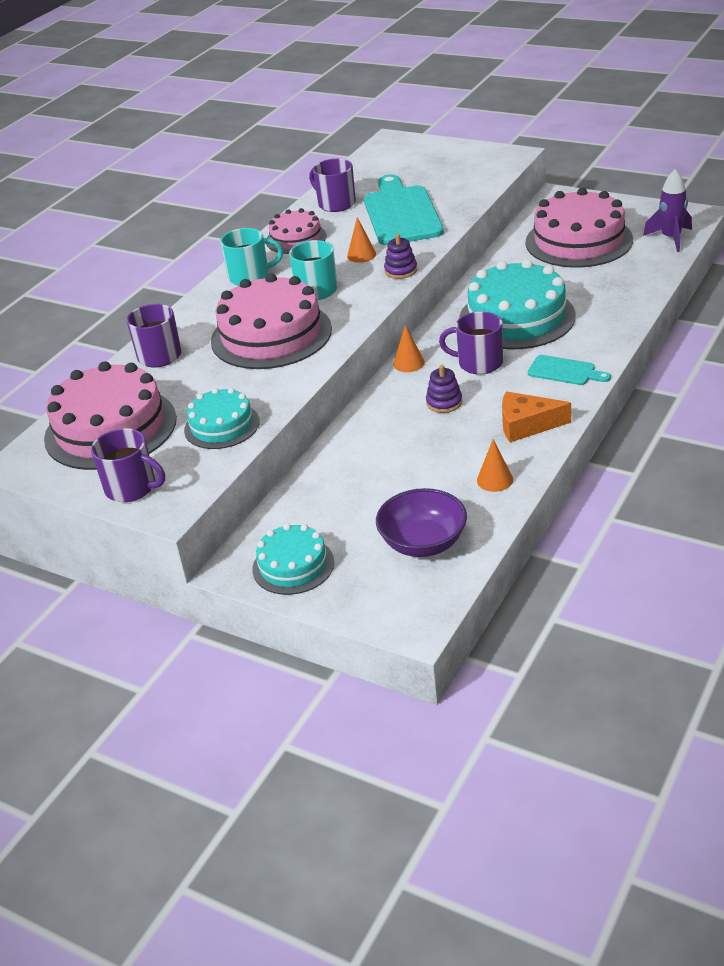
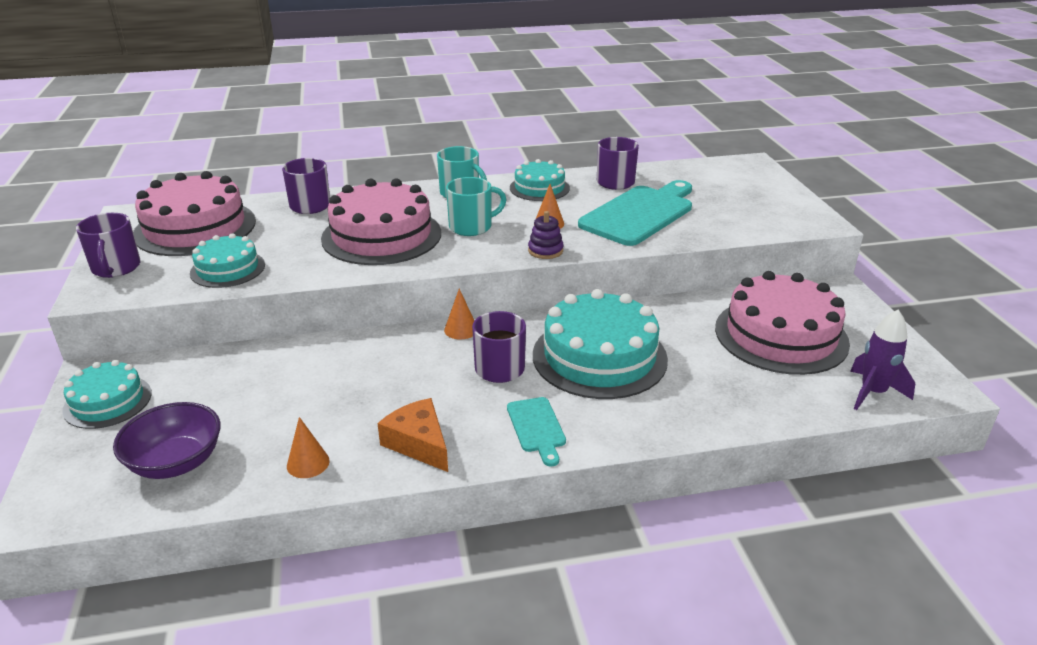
camera: 45 degrees right, 5 degrees down
pink cake [266,208,326,254] -> turquoise cake [510,159,570,201]
purple stacking toy [426,365,462,413] -> none

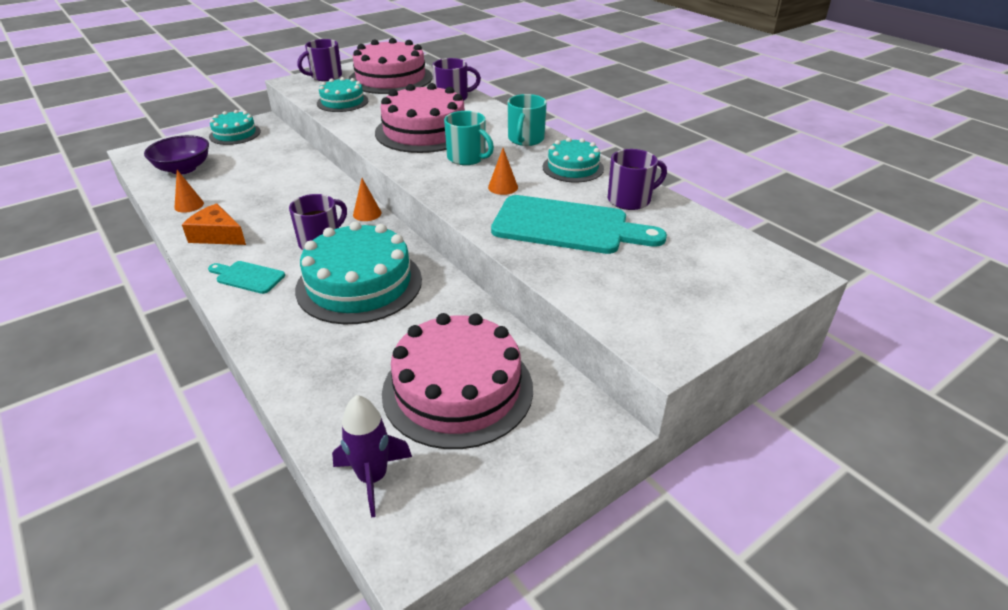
camera: 65 degrees right, 5 degrees up
orange cheese [377,398,448,472] -> orange cheese turned 90 degrees counterclockwise [182,203,246,245]
turquoise cutting board [507,397,566,466] -> turquoise cutting board turned 60 degrees clockwise [208,261,285,294]
purple stacking toy [528,211,564,259] -> none

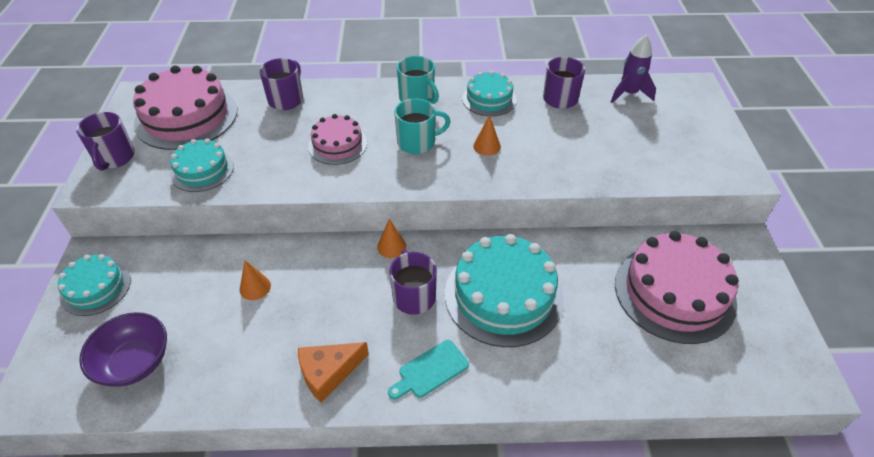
camera: 55 degrees left, 10 degrees up
orange cone [174,170,204,213] -> orange cone moved to [239,260,271,300]
purple rocket [332,395,412,518] -> purple rocket moved to [611,35,656,103]
pink cake [375,83,465,153] -> pink cake [308,114,367,165], size x0.57
turquoise cutting board [491,195,667,254] -> none

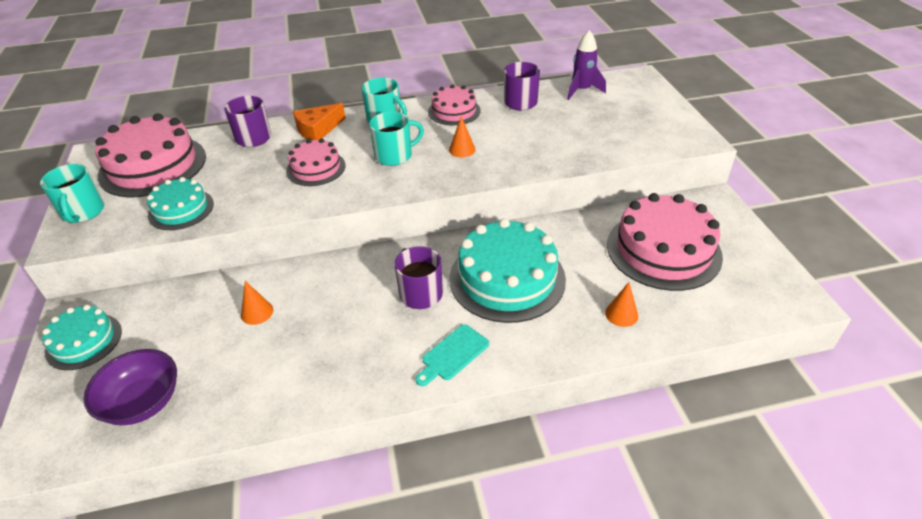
camera: 10 degrees left, 5 degrees down
purple mug [76,112,135,171] -> turquoise mug [40,164,105,223]
orange cheese [298,342,369,403] -> orange cheese moved to [293,103,346,140]
orange cone [377,218,406,258] -> orange cone moved to [605,282,638,327]
turquoise cake [462,71,517,116] -> pink cake [428,84,481,125]

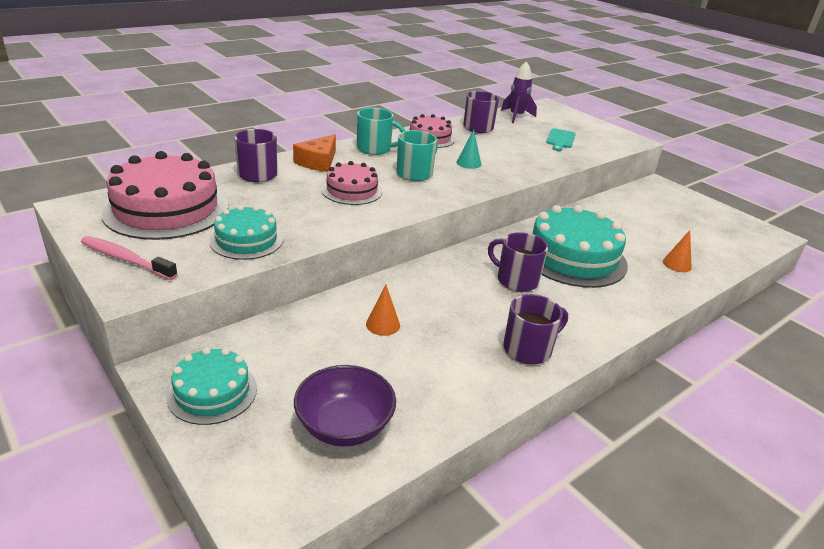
camera: 30 degrees left, 10 degrees down
turquoise mug [40,164,105,223] -> pink toothbrush [81,236,178,280]
turquoise cutting board [415,324,489,386] -> turquoise cutting board moved to [546,128,576,151]
orange cone [449,116,476,157] -> turquoise cone [457,129,481,169]
pink cake [607,193,723,291] -> none
none -> purple mug [503,294,568,365]

